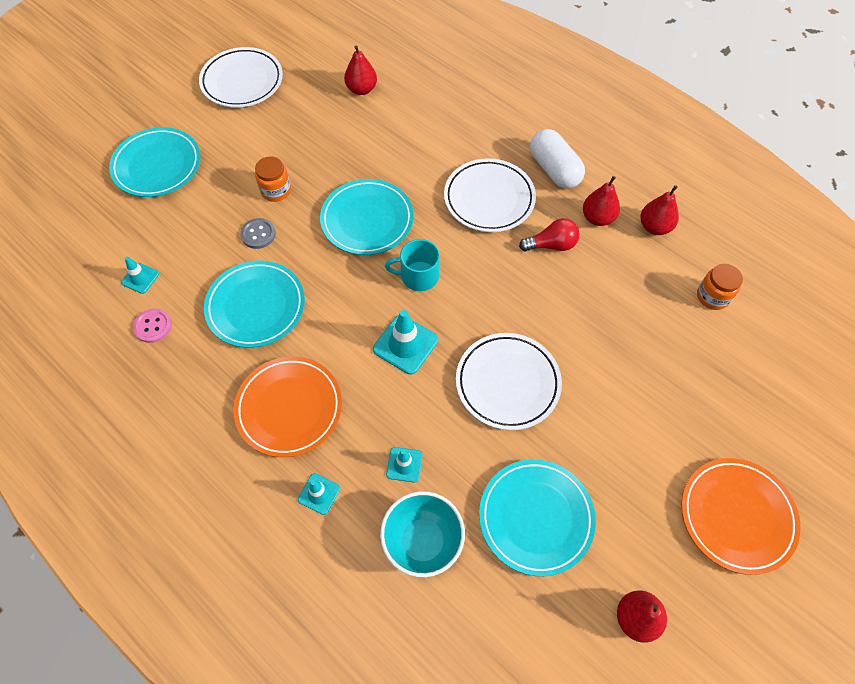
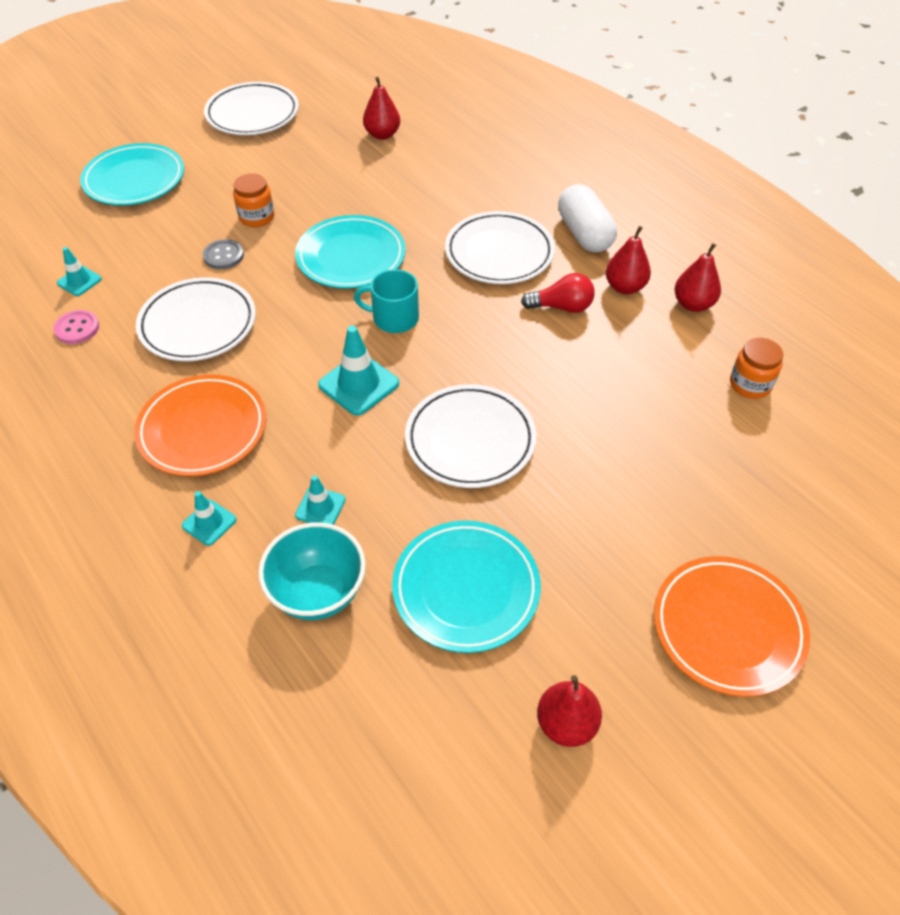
camera: 10 degrees right, 10 degrees down
turquoise plate [204,261,305,348] -> white plate [136,277,256,361]

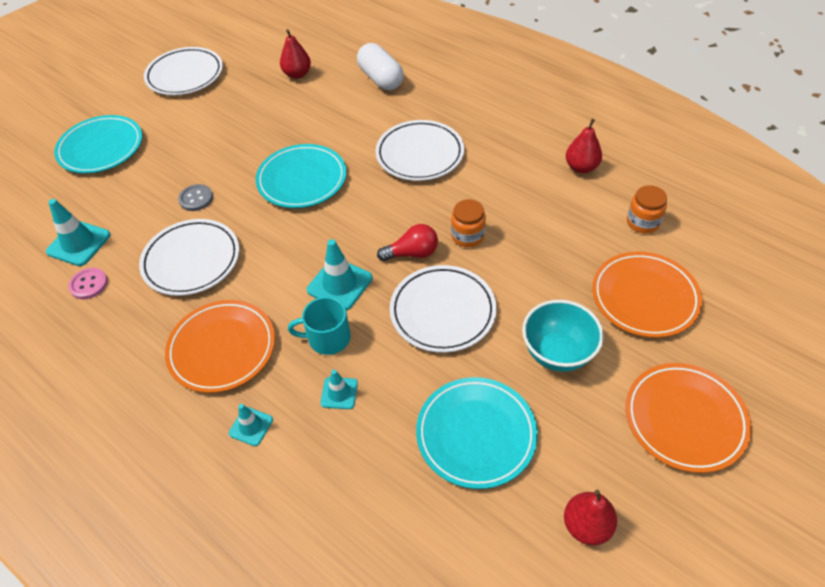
camera: 10 degrees left, 0 degrees up
turquoise traffic cone [57,247,102,296] -> turquoise traffic cone [46,199,110,266], size x1.69
orange jar [233,174,274,227] -> orange jar moved to [451,199,486,247]
turquoise bowl [258,522,366,620] -> turquoise bowl moved to [522,300,604,372]
turquoise mug [354,269,419,333] -> turquoise mug moved to [288,297,351,355]
red light bulb [521,273,595,313] -> red light bulb moved to [377,224,438,261]
white capsule [558,184,617,253] -> white capsule moved to [357,43,404,90]
red pear [606,226,651,294] -> none
none -> orange plate [592,252,702,338]

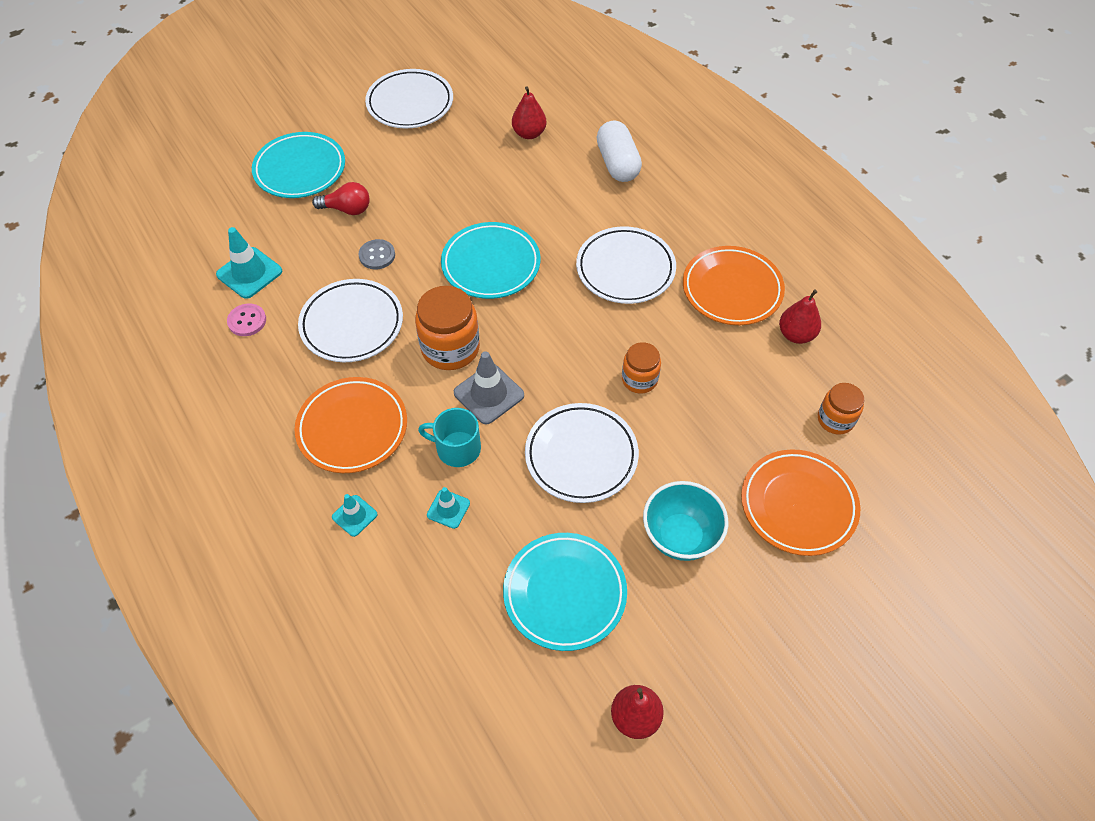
camera: 15 degrees right, 5 degrees up
turquoise traffic cone [307,239,372,310] -> grey traffic cone [454,351,524,424]
red light bulb [377,224,438,261] -> red light bulb moved to [312,182,370,215]
orange plate [625,363,752,473] -> orange plate moved to [683,246,785,325]
none -> orange jar [415,286,480,370]

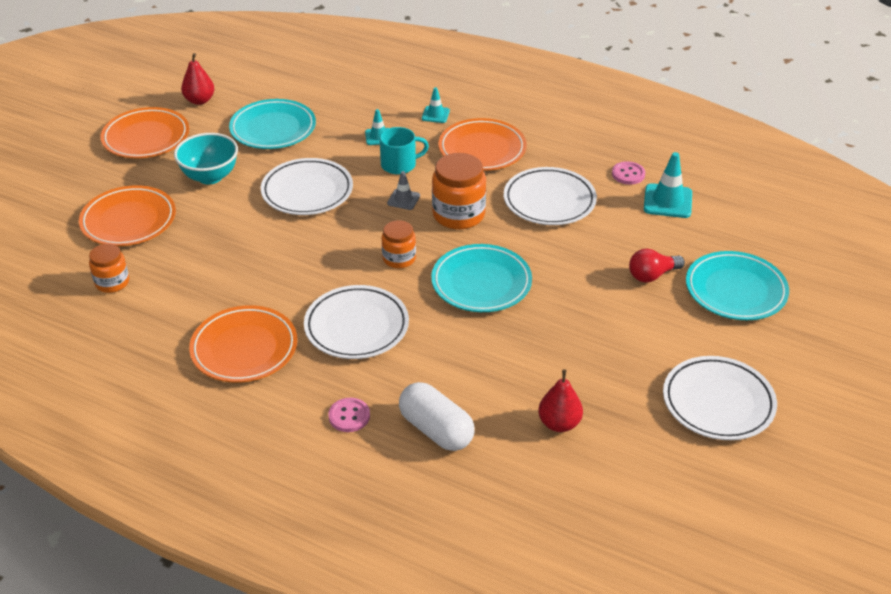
camera: 150 degrees right, 15 degrees down
grey button [358,239,395,269] -> none
grey traffic cone [454,351,524,424] -> grey traffic cone [387,171,420,210], size x0.59
orange jar [622,342,661,394] -> orange jar moved to [382,220,416,268]
red pear [779,290,821,344] -> none
none -> orange plate [101,107,189,158]
none -> pink button [328,398,370,432]

